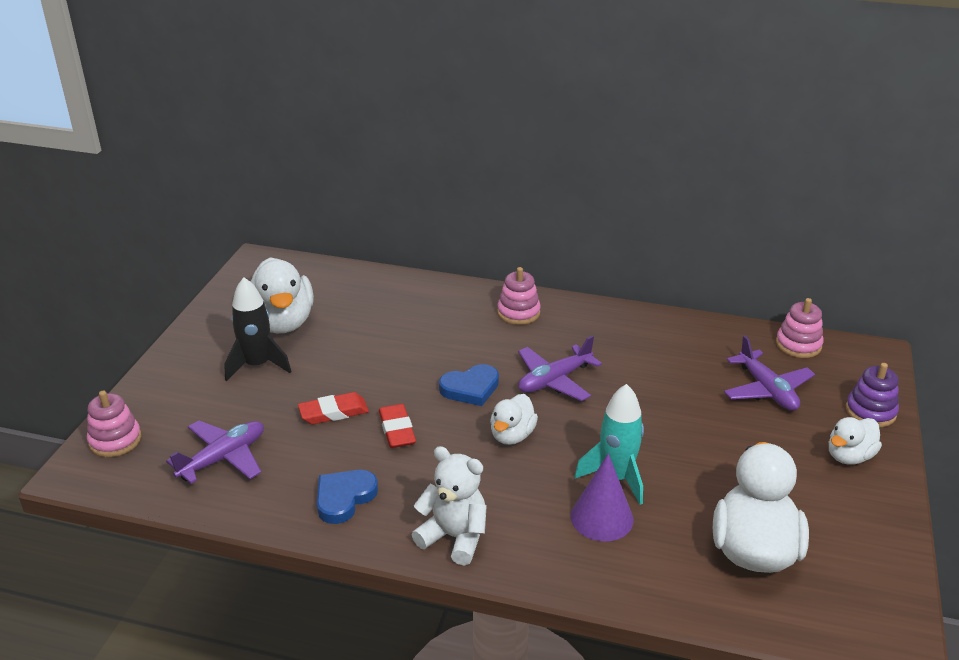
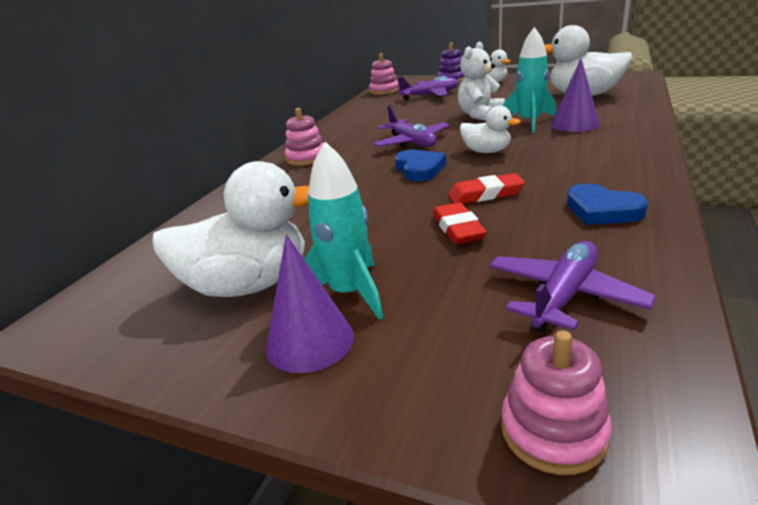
camera: 80 degrees left, 5 degrees down
purple plane [166,420,264,484] -> purple plane turned 75 degrees clockwise [489,241,656,333]
black rocket [224,277,292,381] -> turquoise rocket [304,142,383,320]
white teddy bear [412,446,487,566] -> white teddy bear moved to [458,42,505,121]
none -> purple cone [266,235,354,373]

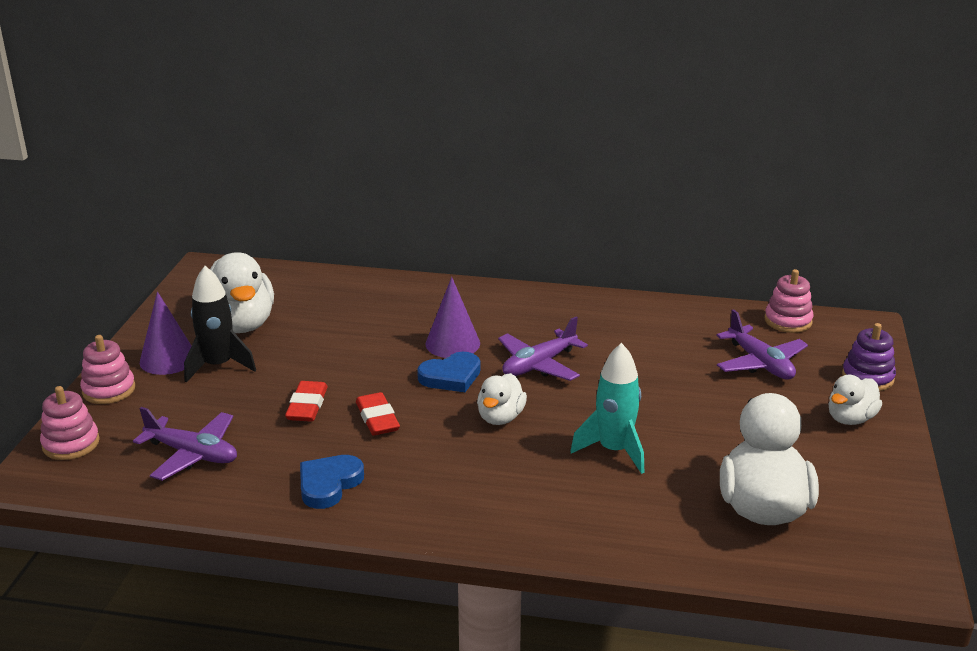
camera: 75 degrees right, 0 degrees up
pink stacking toy [285,108,324,166] -> pink stacking toy moved to [80,335,135,404]
turquoise rocket [304,142,383,320] -> black rocket [184,266,256,383]
red eraser [433,202,487,244] -> red eraser turned 60 degrees counterclockwise [285,381,328,422]
white teddy bear [458,42,505,121] -> none
purple cone [551,59,600,132] -> purple cone moved to [426,277,480,358]

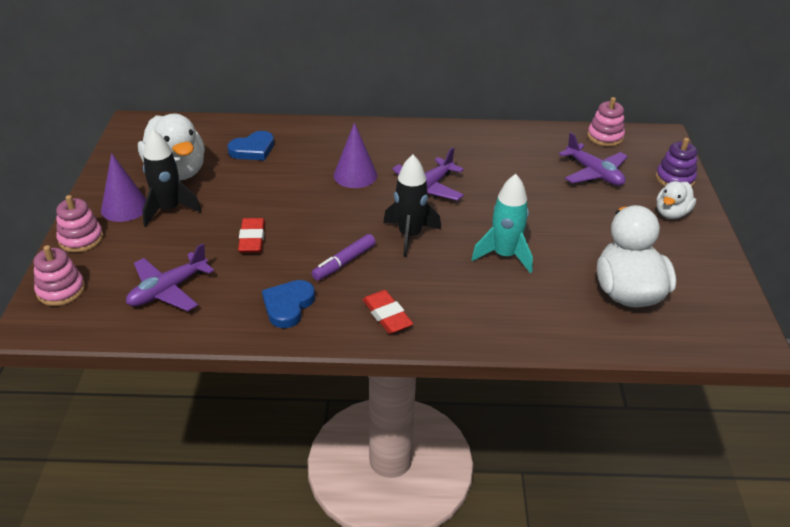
camera: 10 degrees left, 10 degrees up
purple plane [133,407,237,481] -> purple plane turned 120 degrees clockwise [126,243,214,311]
red eraser [356,392,400,436] -> red eraser moved to [362,290,413,334]
blue heart [417,352,480,392] -> blue heart moved to [227,131,274,161]
white duck [477,373,527,425] -> black rocket [383,155,441,257]
none -> purple marker [312,234,376,281]

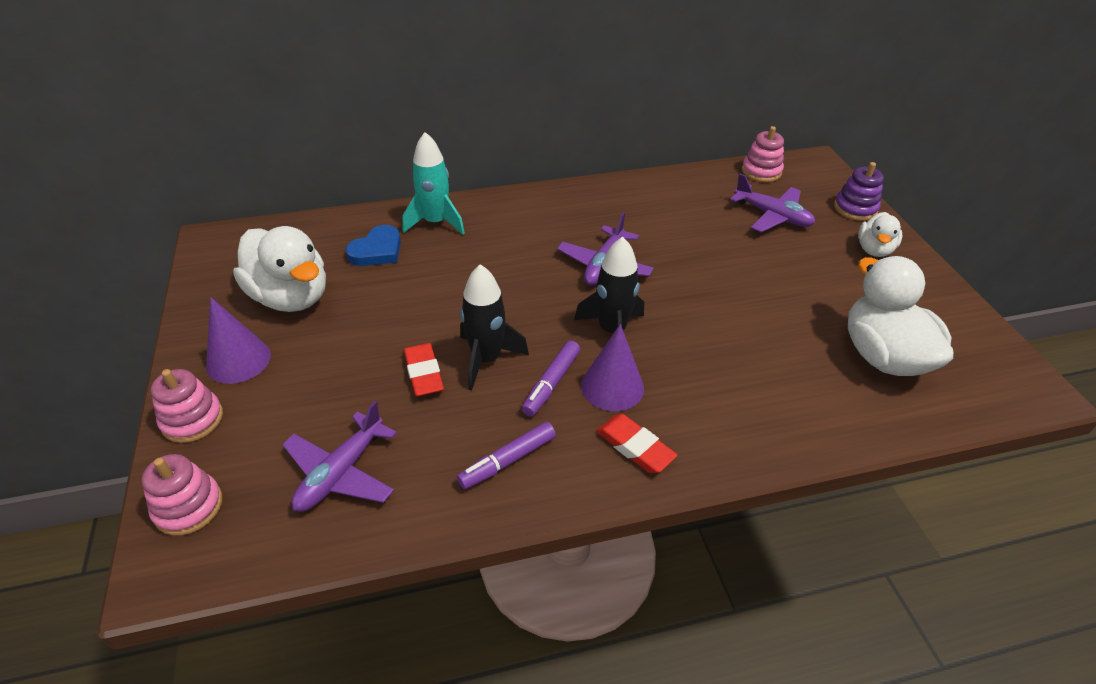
camera: 15 degrees left, 5 degrees up
black rocket [142,130,201,227] -> black rocket moved to [460,264,529,390]
blue heart [262,280,315,328] -> purple marker [457,422,556,490]
purple cone [333,123,377,188] -> purple cone moved to [581,324,644,411]
turquoise rocket [471,174,533,273] -> turquoise rocket moved to [402,132,465,235]

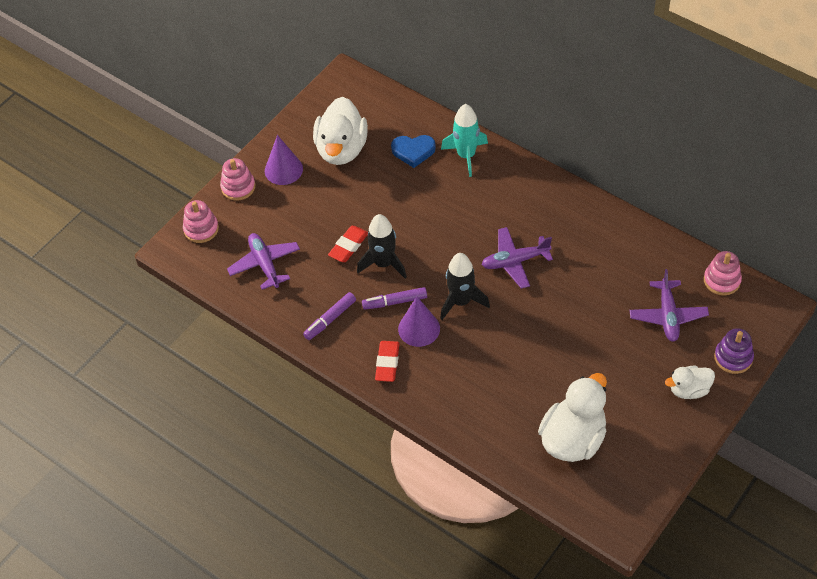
camera: 55 degrees right, 10 degrees up
purple plane [282,401,397,512] -> purple plane turned 75 degrees clockwise [227,233,300,290]
purple marker [457,422,556,490] -> purple marker turned 60 degrees counterclockwise [303,292,356,340]

